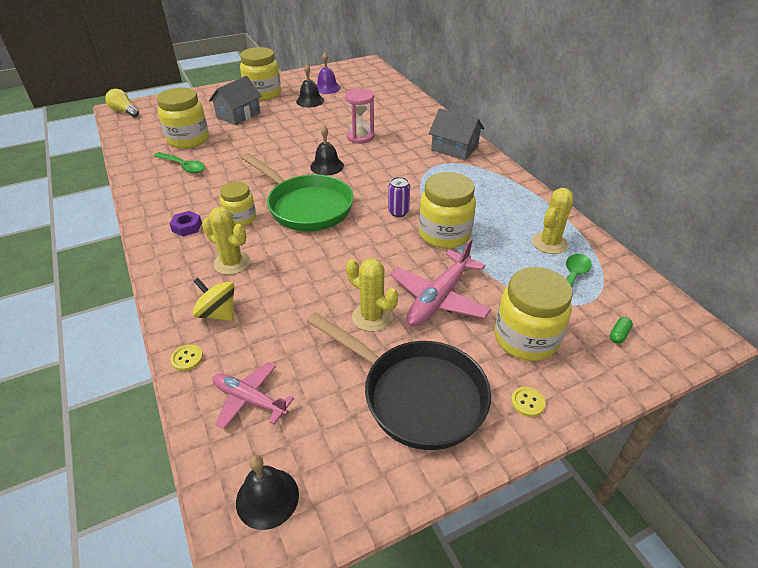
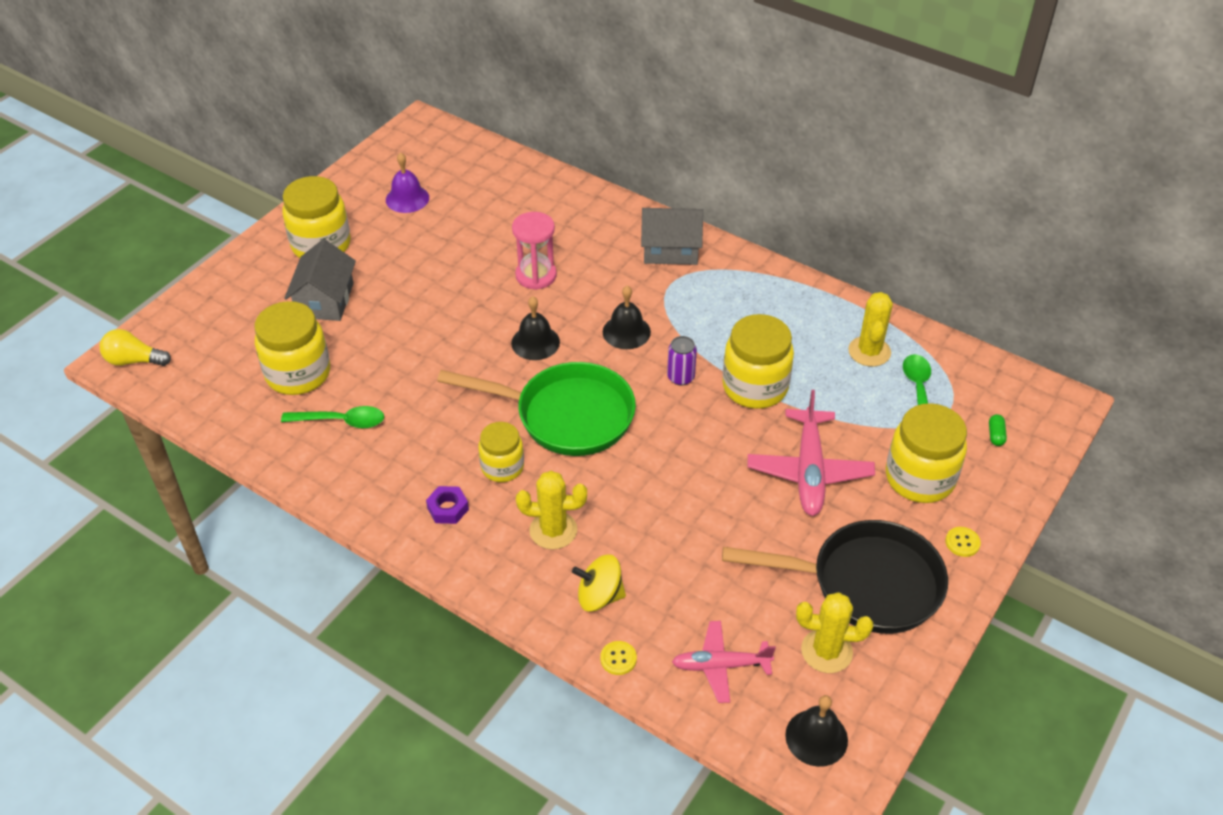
camera: 30 degrees left, 5 degrees up
black bell [296,65,324,107] -> black bell moved to [603,286,651,349]
yellow cactus [346,258,398,331] -> yellow cactus moved to [796,592,873,673]

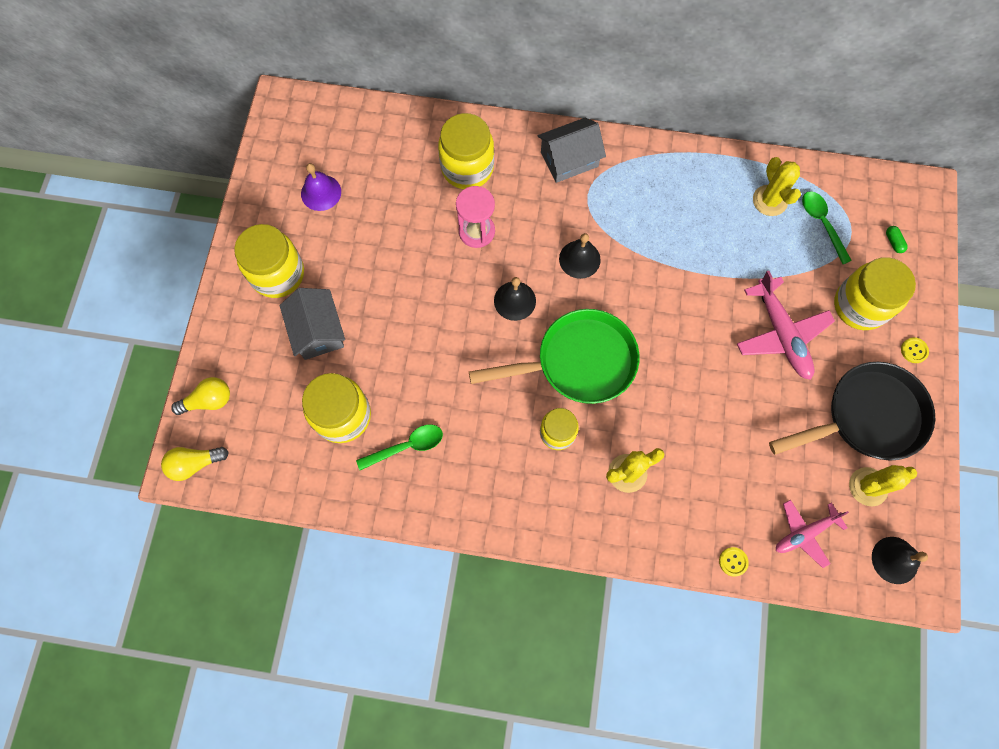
camera: 25 degrees left, 25 degrees up
purple nut [426,486,469,524] -> none
yellow spinning top [572,554,626,612] -> none
purple can [667,336,697,385] -> none
yellow jar [722,314,794,409] -> yellow jar moved to [438,113,494,189]
none -> yellow light bulb [171,377,230,415]

